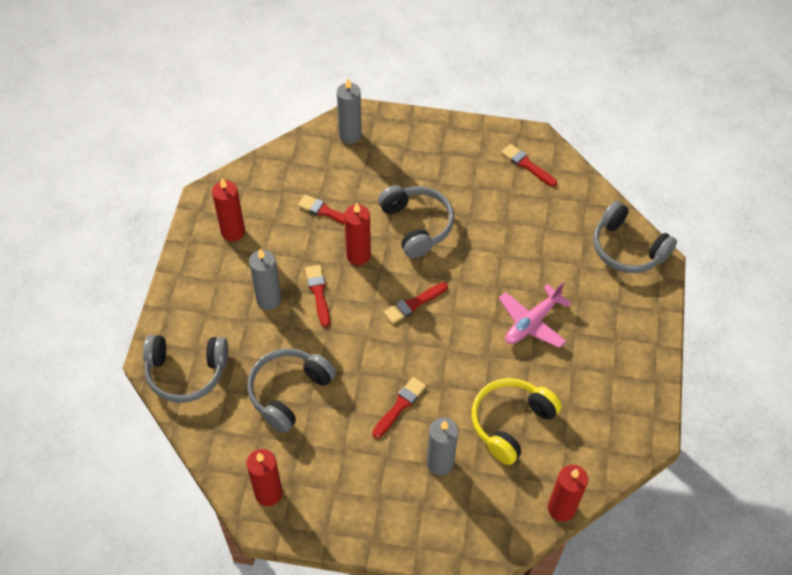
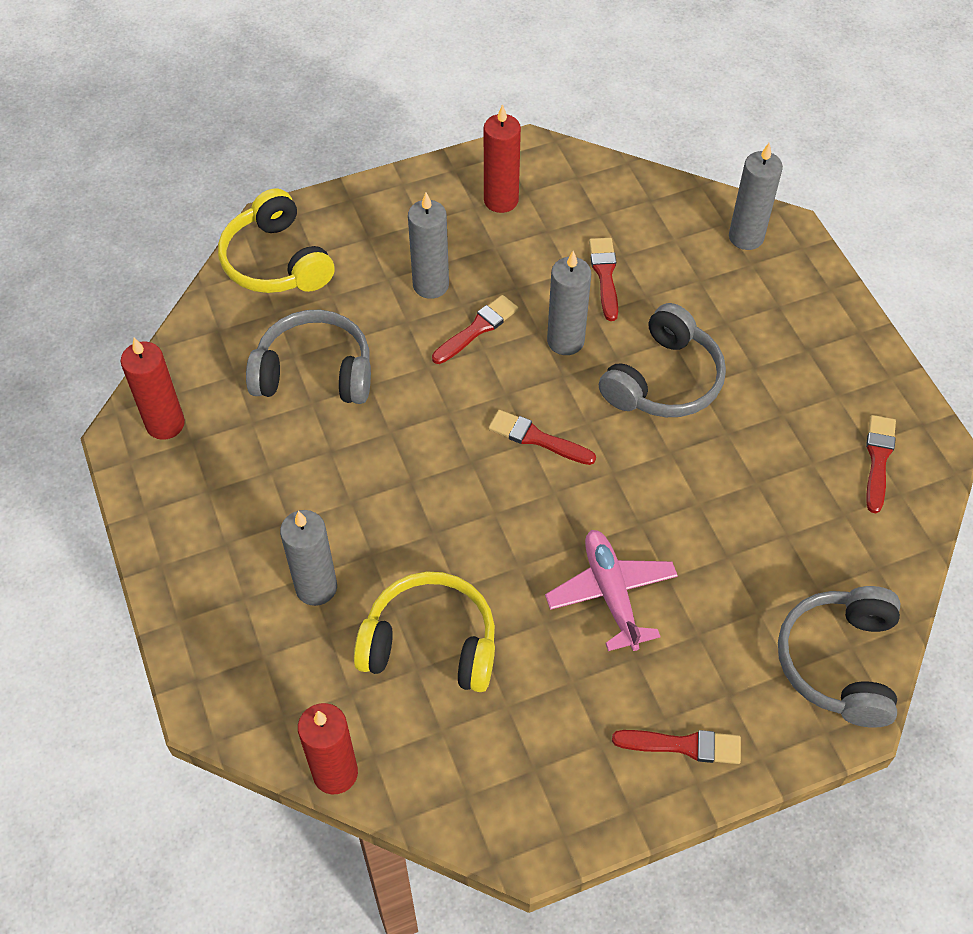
camera: 60 degrees right, 0 degrees up
grey headphones [143,335,228,403] -> yellow headphones [218,188,335,293]
red candle [344,203,371,265] -> grey candle [547,251,591,355]
red brush [372,377,426,438] -> red brush moved to [612,730,741,764]
pink plane [499,282,571,348] -> pink plane turned 60 degrees clockwise [545,530,678,651]

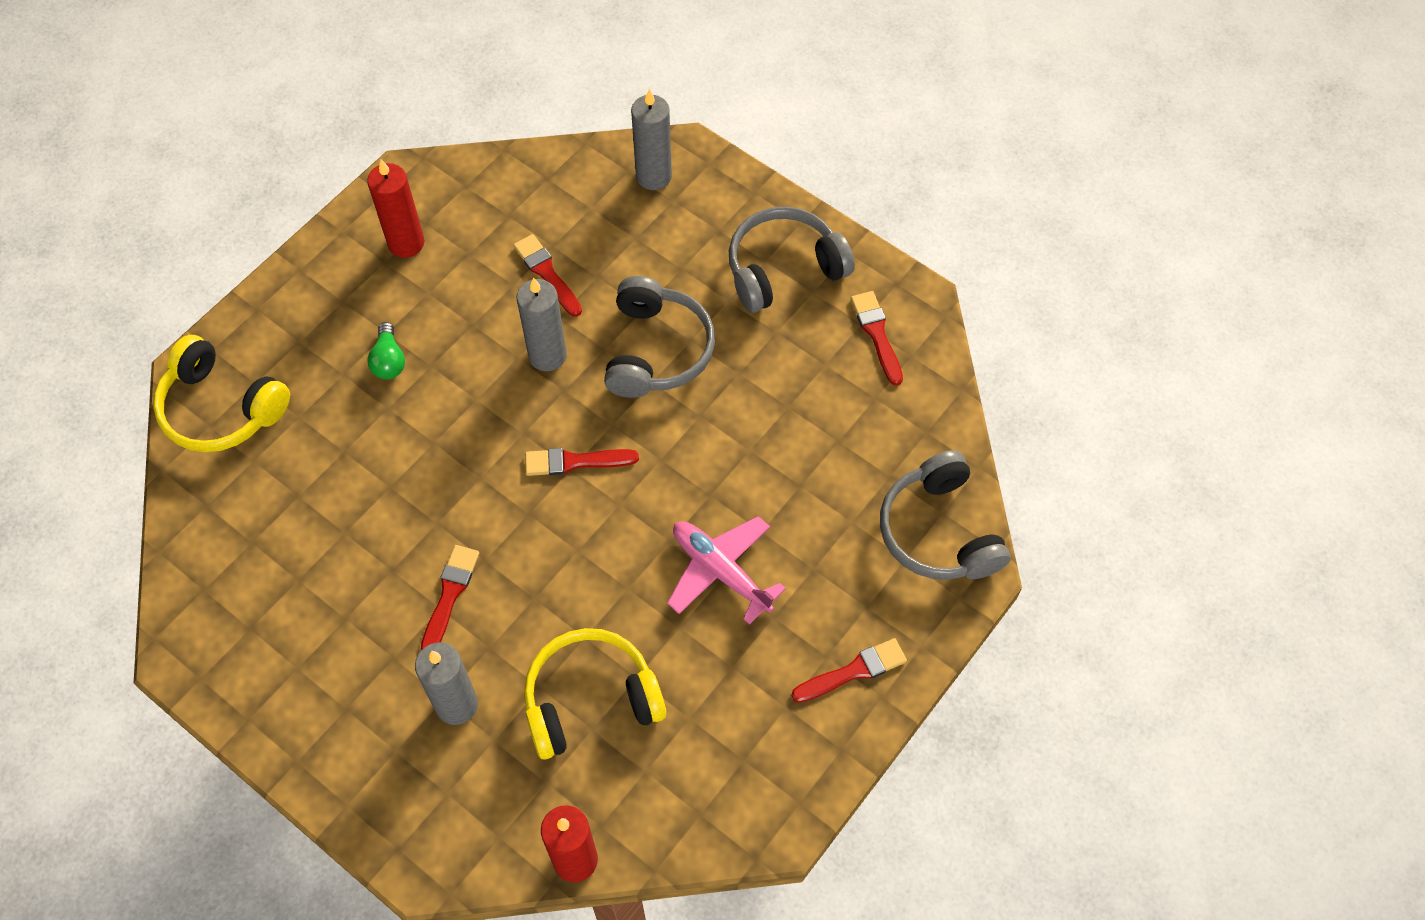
camera: 30 degrees left, 5 degrees up
red candle [121,338,185,440] -> none
grey headphones [246,310,371,404] -> grey headphones moved to [729,207,855,313]
grey candle [408,193,449,299] -> green light bulb [367,322,405,379]
red brush [432,295,518,364] -> red brush moved to [421,545,479,650]

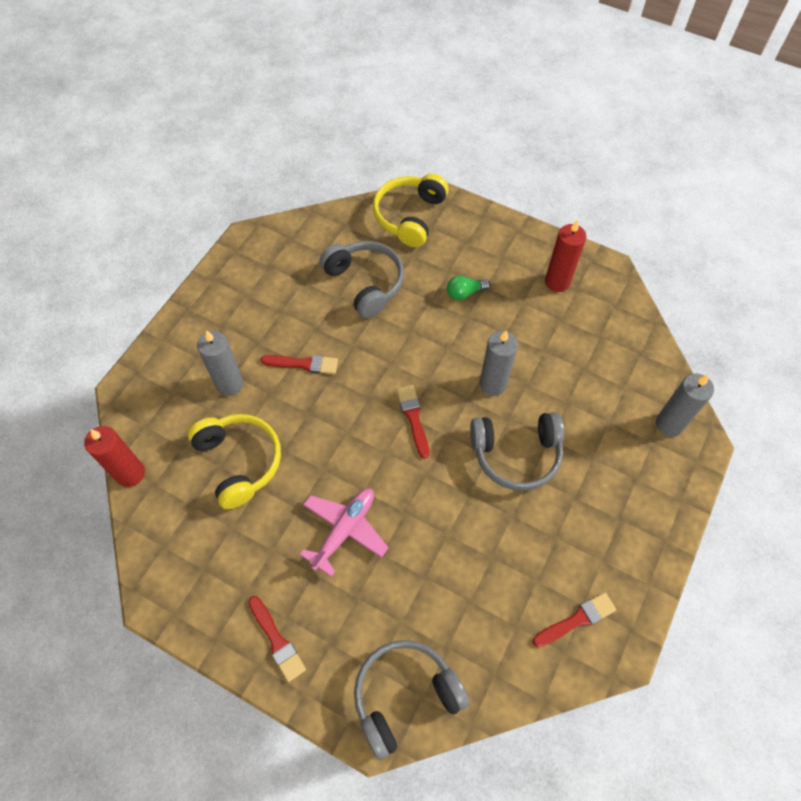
camera: 80 degrees right, 0 degrees up
red brush [513,234,582,317] -> none
grey headphones [729,207,855,313] -> grey headphones moved to [320,241,404,318]

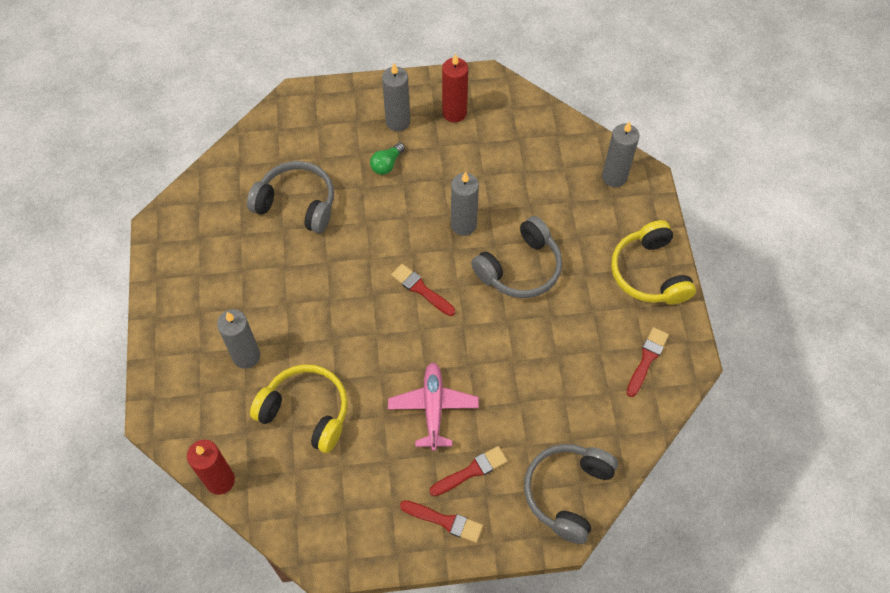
camera: 35 degrees left, 0 degrees up
red brush [261,355,338,374] -> red brush moved to [430,446,507,496]
yellow headphones [373,174,449,247] -> yellow headphones moved to [611,220,696,305]
none -> grey candle [382,63,410,131]

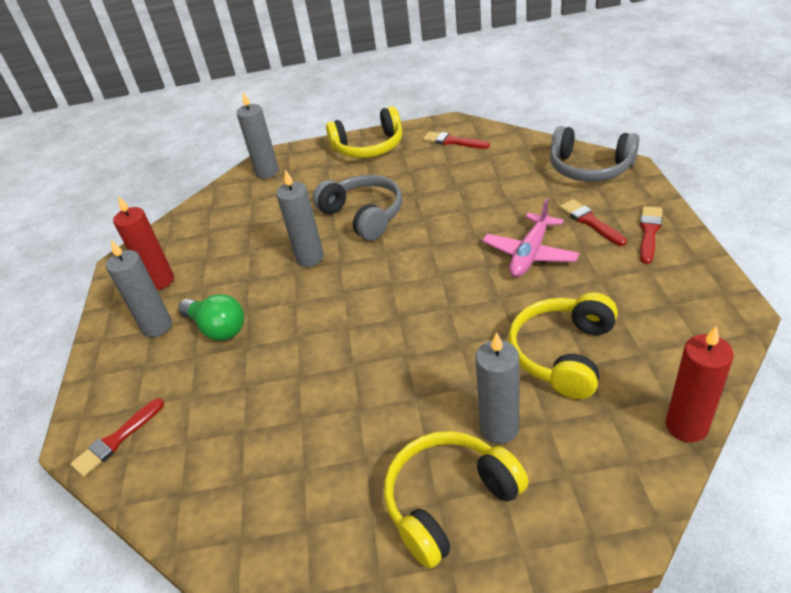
camera: 85 degrees left, 20 degrees down
grey headphones [247,161,334,233] -> none
green light bulb [370,143,405,175] -> green light bulb [178,294,244,341], size x1.53
pink plane [388,362,479,451] -> pink plane turned 60 degrees counterclockwise [482,198,580,277]
red brush [391,264,455,316] -> red brush moved to [71,398,164,477]
none -> yellow headphones [384,431,529,569]

